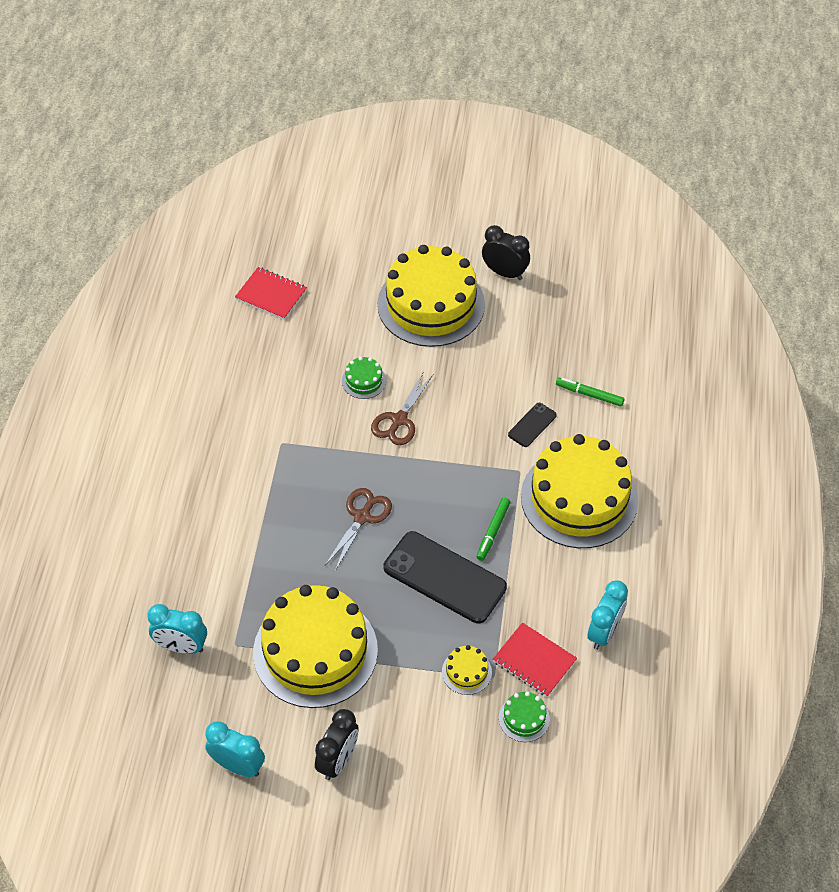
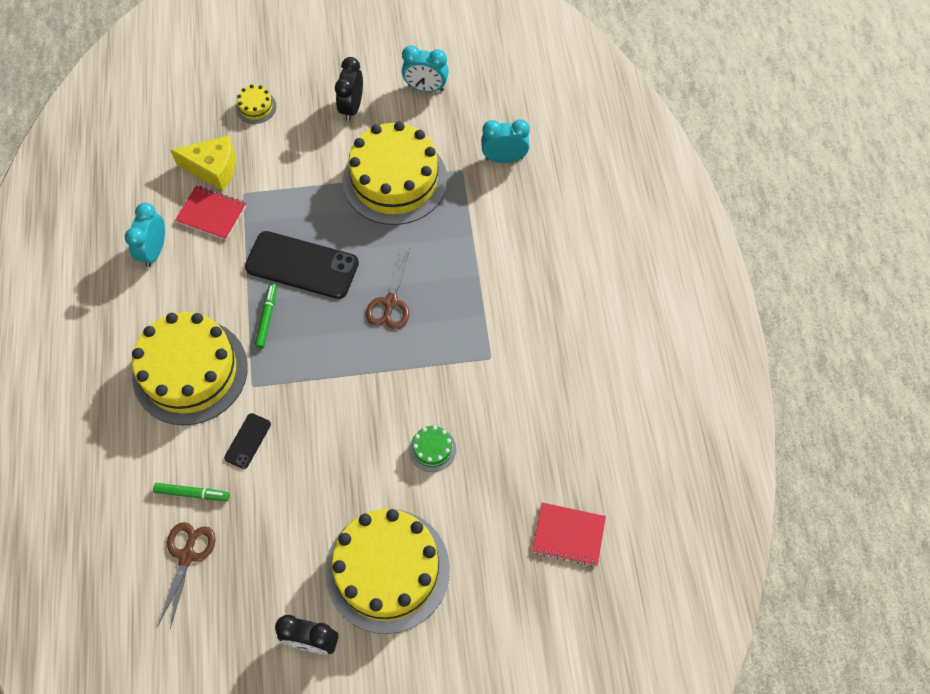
camera: 165 degrees right, 10 degrees up
brown scissors [371,371,433,445] -> brown scissors moved to [158,522,216,629]
yellow cake [442,645,492,695] -> yellow cake moved to [236,85,276,124]
green cake [499,692,550,742] -> yellow cheese [170,135,236,191]

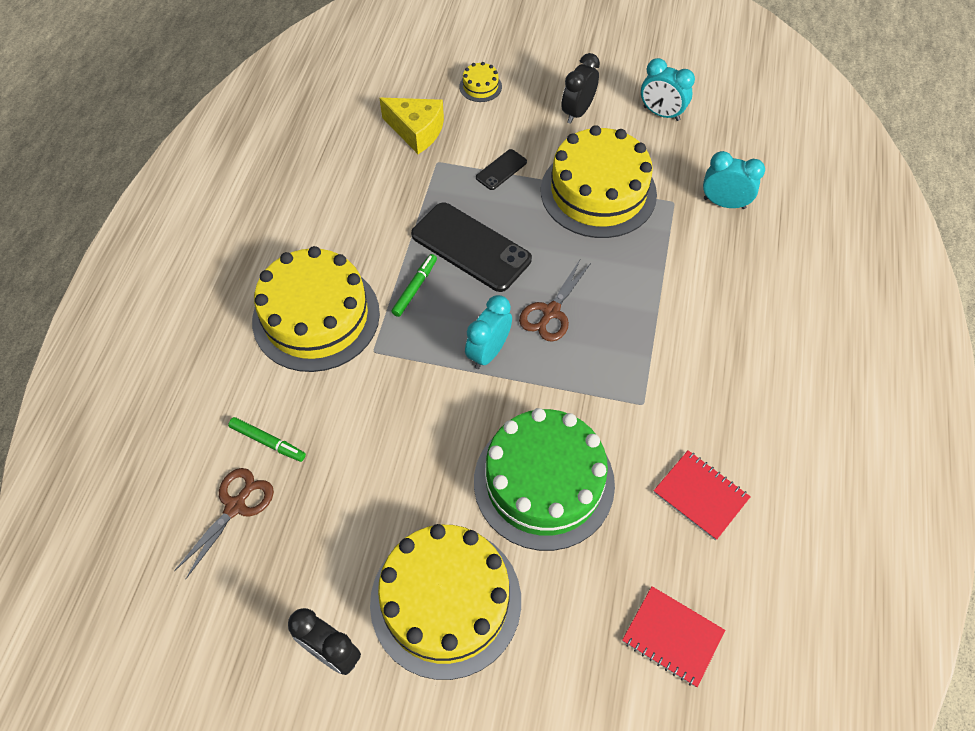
camera: 20 degrees right, 5 degrees down
turquoise clock [125,203,165,267] -> turquoise clock moved to [465,295,512,369]
red notebook [175,186,247,240] -> red notebook moved to [653,450,751,540]
black phone [224,413,271,469] -> black phone moved to [476,149,527,190]
green cake [409,426,456,472] -> green cake [474,408,615,551], size x2.50

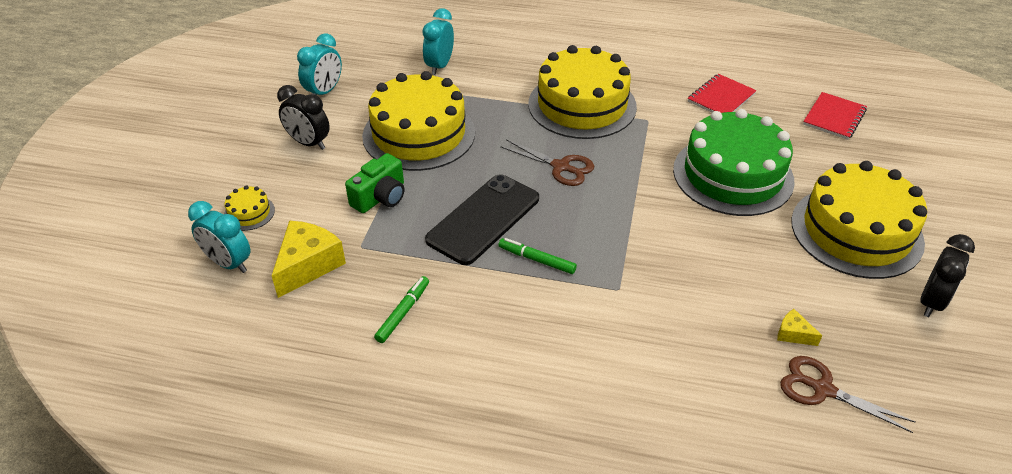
camera: 90 degrees left, 15 degrees down
green marker [228,417,306,462] -> green marker moved to [374,276,429,343]
yellow cake [252,246,380,372] -> yellow cake moved to [528,45,637,139]
turquoise clock [465,295,512,369] -> turquoise clock moved to [188,201,250,273]
black phone [476,149,527,190] -> green camera [345,153,404,213]
none -> yellow cheese [777,309,822,346]

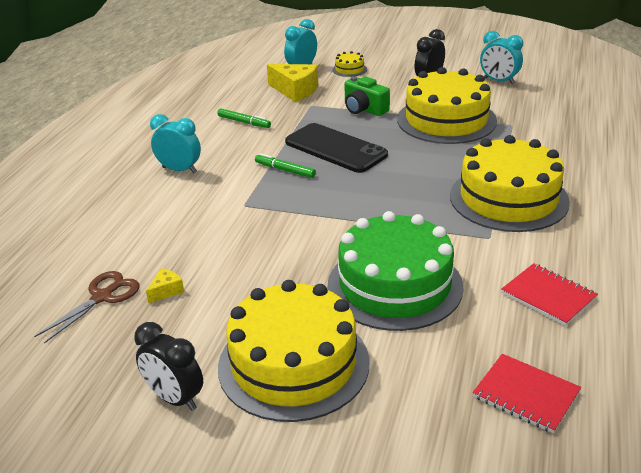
camera: 95 degrees right, 10 degrees down
turquoise clock [422,8,454,75] -> turquoise clock moved to [150,114,201,173]
green marker [499,238,577,274] -> green marker turned 90 degrees counterclockwise [255,153,316,178]
brown scissors [500,139,594,186] -> none

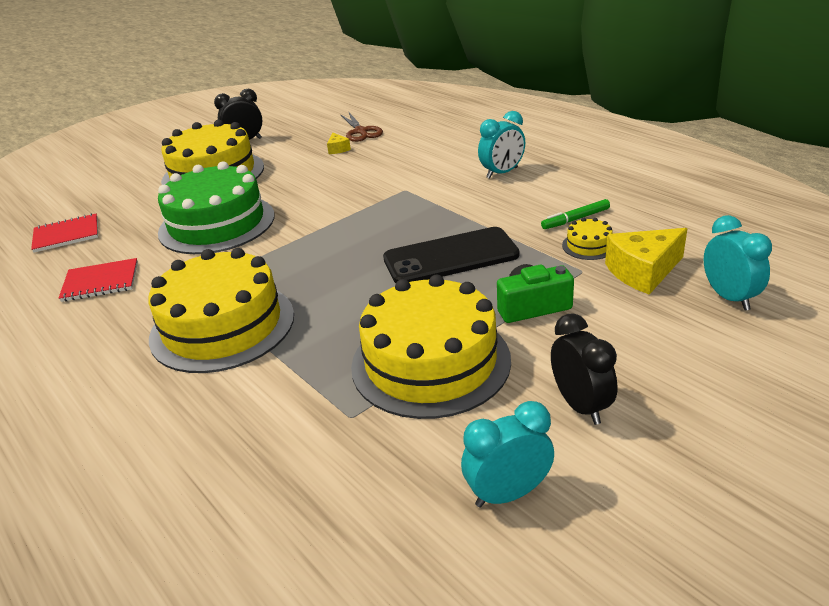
camera: 125 degrees right, 0 degrees up
green marker [255,153,316,178] -> none
yellow cake [332,51,367,77] -> yellow cake moved to [562,218,613,260]

